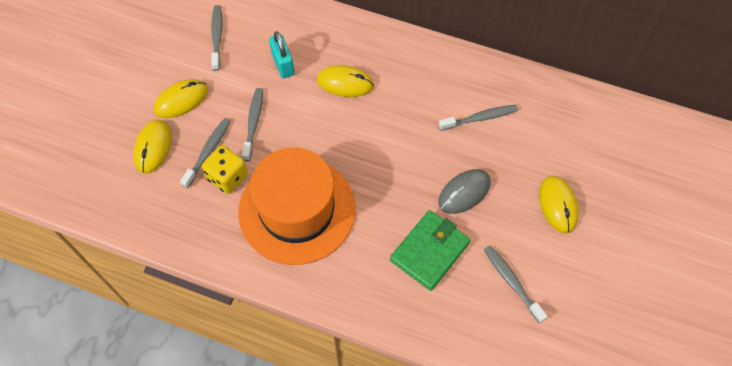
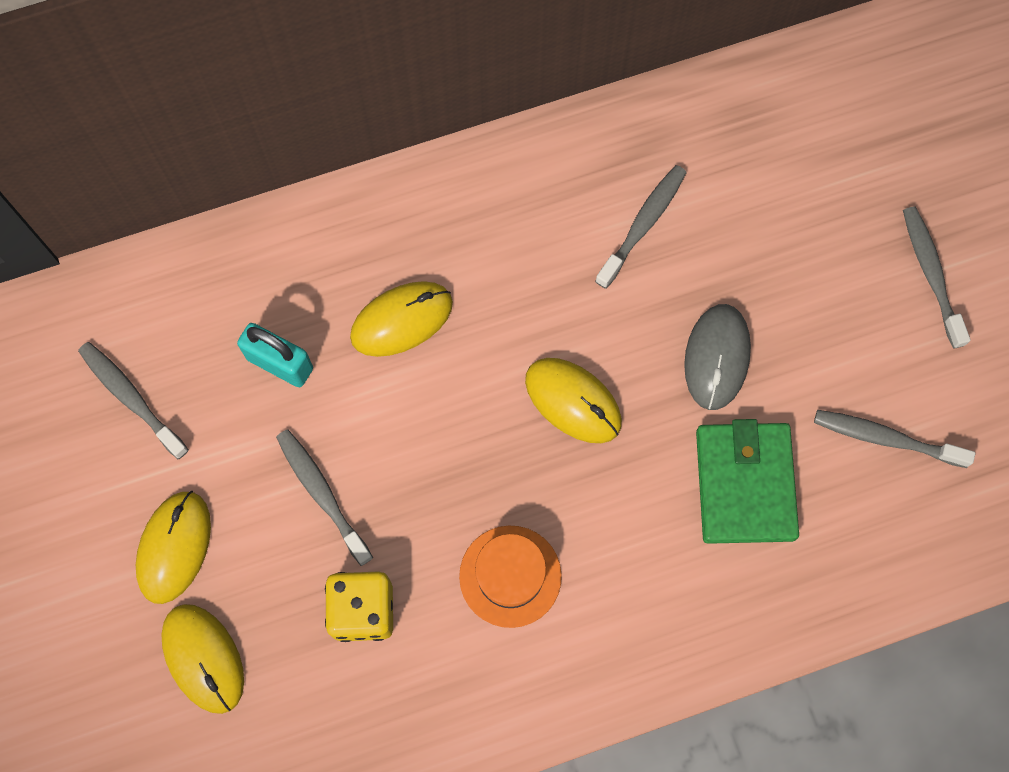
camera: 40 degrees left, 10 degrees up
grey toothbrush [180,118,231,188] -> grey toothbrush moved to [903,206,971,349]
orange hat [238,148,356,265] -> orange hat [459,525,562,628], size x0.47
yellow mouse [539,176,579,233] -> yellow mouse moved to [525,358,622,443]

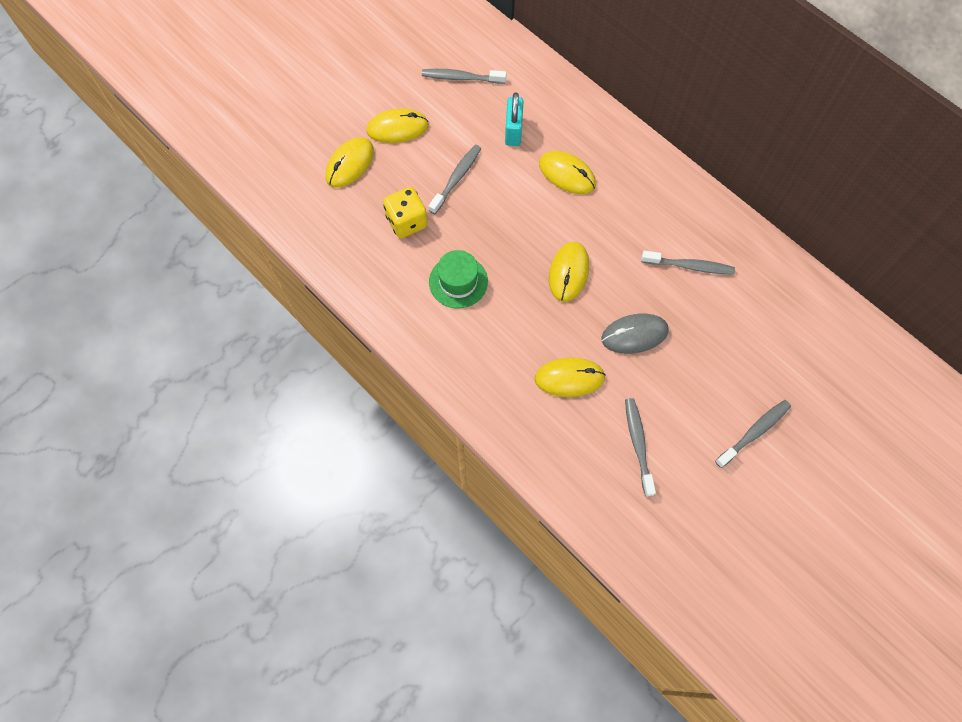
camera: 65 degrees right, 5 degrees down
grey toothbrush [78,342,189,459] -> grey toothbrush turned 105 degrees counterclockwise [422,69,506,84]
orange hat [459,525,562,628] -> green hat [429,250,488,308]
green wallet [696,419,799,544] -> yellow mouse [535,358,606,397]

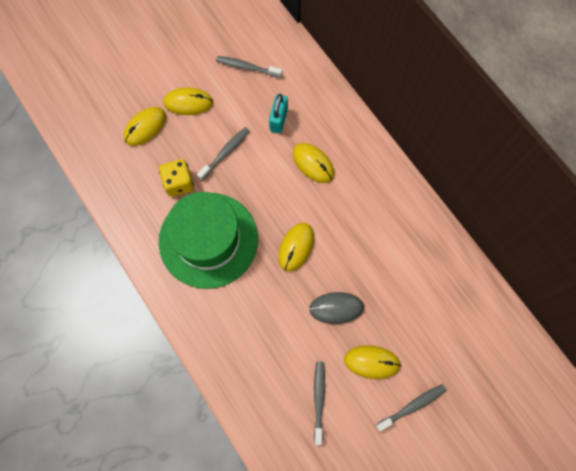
camera: 10 degrees right, 5 degrees up
green hat [429,250,488,308] -> green hat [159,192,258,289], size x2.12
yellow mouse [535,358,606,397] -> yellow mouse moved to [344,345,401,379]
grey toothbrush [641,251,735,275] -> none

